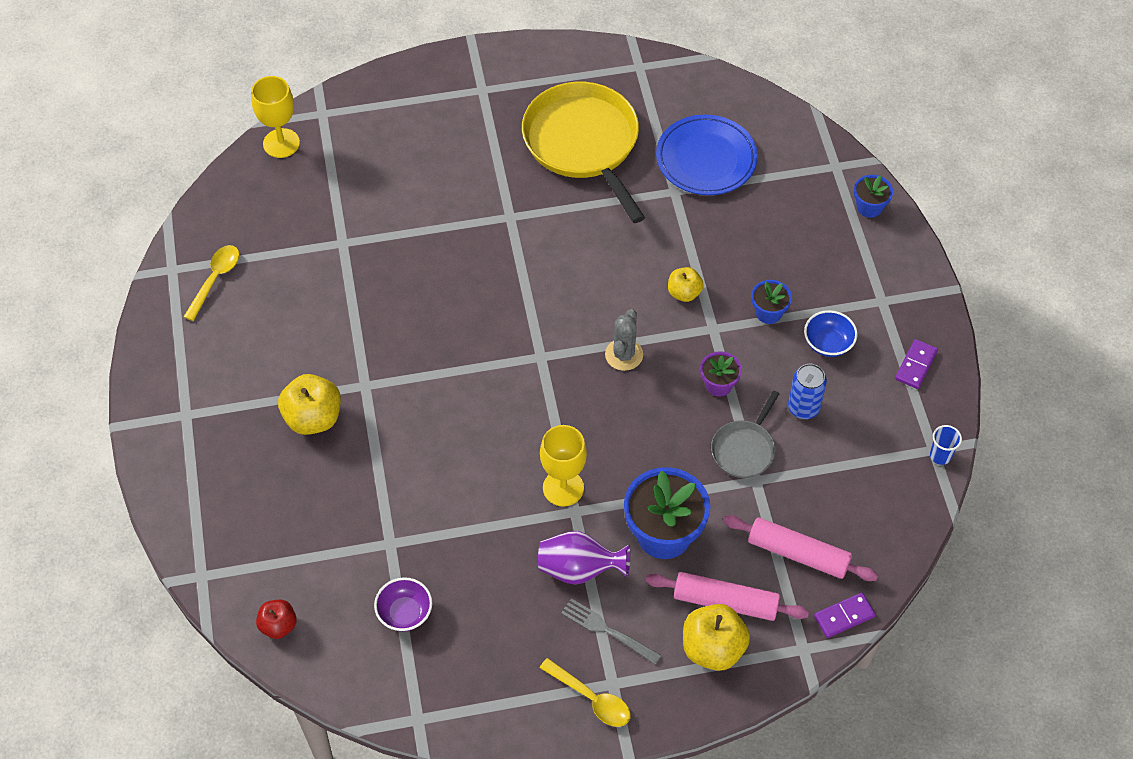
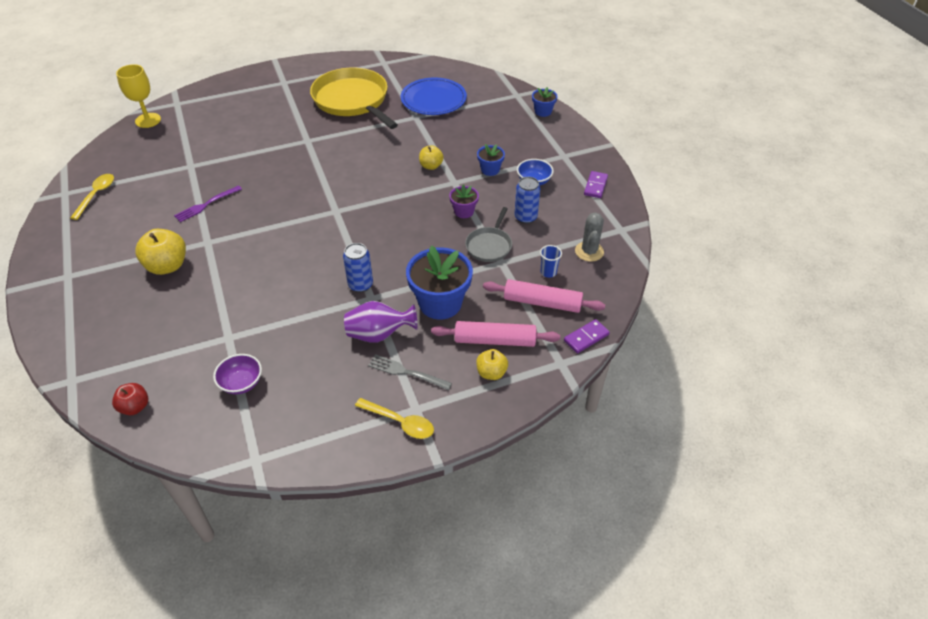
camera: 10 degrees left, 10 degrees down
yellow goblet [540,425,587,507] -> blue can [343,243,373,292]
grey cactus [605,309,643,371] -> grey cactus moved to [575,212,604,262]
yellow apple [683,604,750,671] -> yellow apple [476,349,508,380], size x0.60
blue cup [930,425,962,465] -> blue cup moved to [540,245,562,278]
none -> purple fork [174,185,242,222]

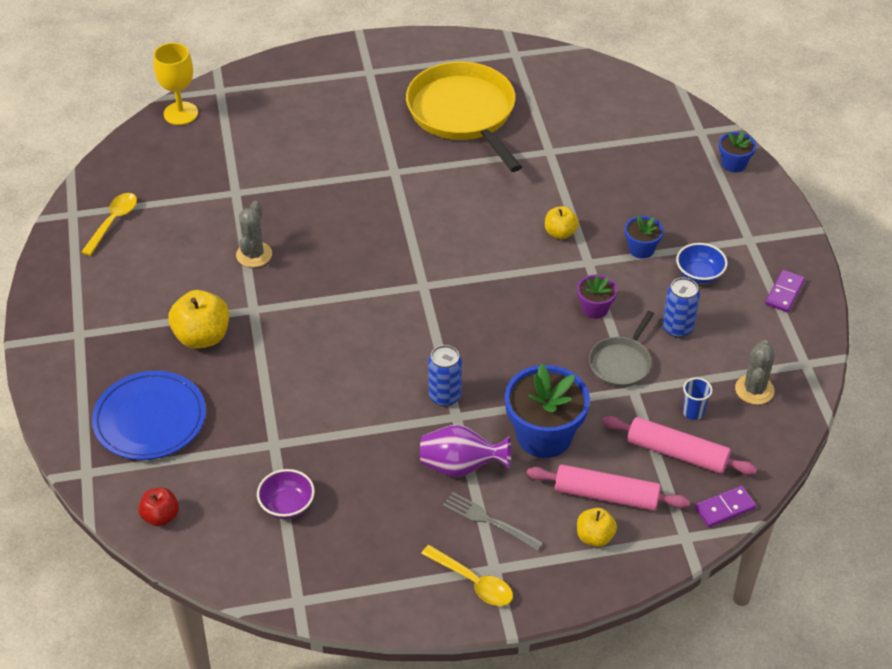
camera: 10 degrees right, 0 degrees up
purple fork [174,185,242,222] -> grey cactus [236,201,272,267]
blue plate [401,77,467,115] -> blue plate moved to [92,371,206,460]

